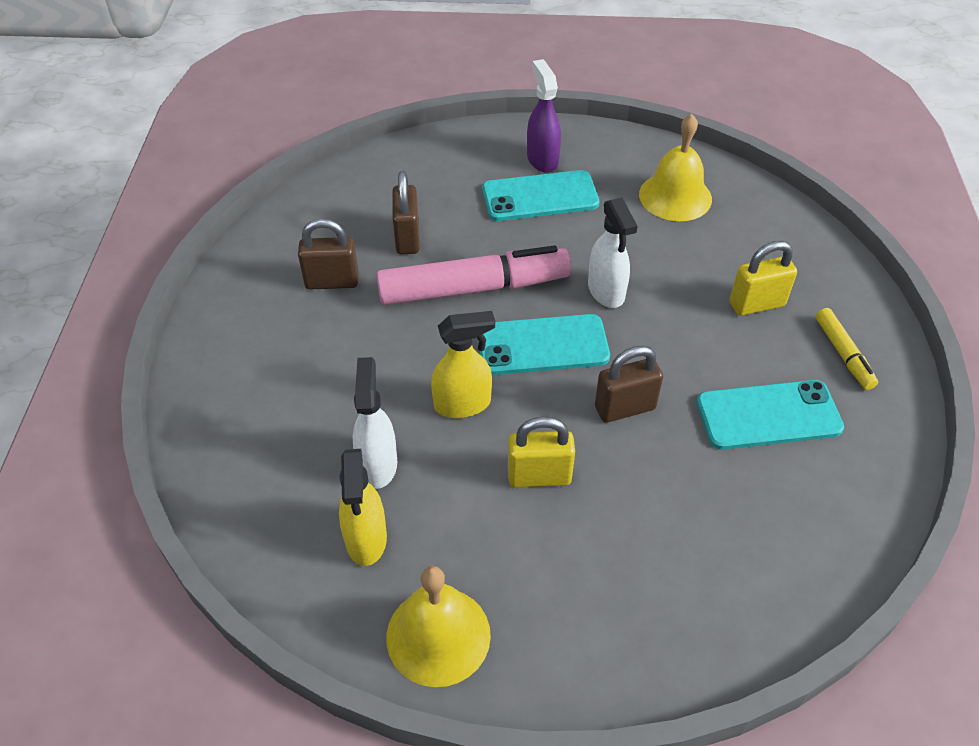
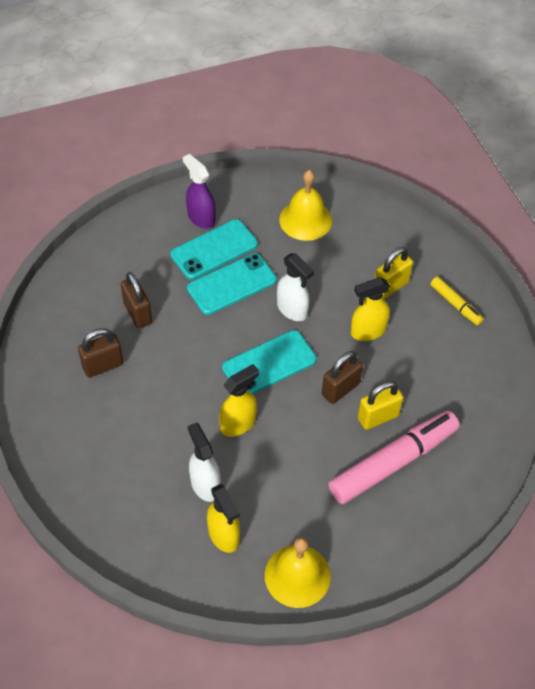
camera: 25 degrees left, 5 degrees up
pink marker [376,246,571,305] -> pink marker moved to [328,411,459,504]
yellow padlock [508,416,575,487] -> yellow padlock moved to [358,381,403,430]
turquoise phone [697,380,844,450] -> turquoise phone moved to [187,253,277,315]
none -> yellow spray bottle [351,277,390,341]

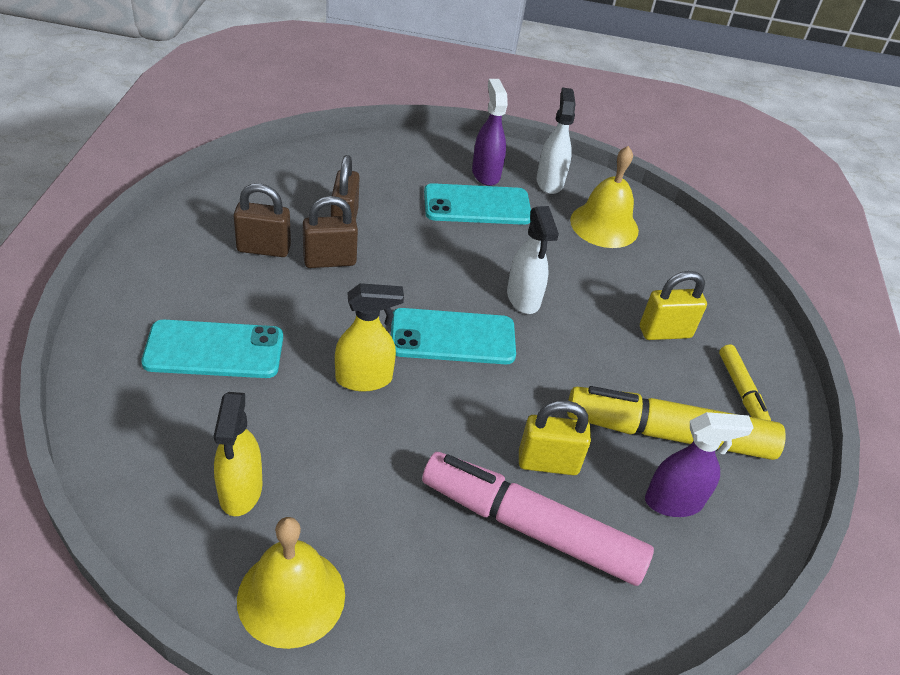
camera: 25 degrees right, 10 degrees down
turquoise phone [187,253,277,315] -> turquoise phone moved to [141,319,283,378]
white spray bottle [187,422,221,502] -> white spray bottle moved to [536,87,576,194]
brown padlock [322,351,363,404] -> brown padlock moved to [303,196,358,268]
pink marker [328,411,459,504] -> pink marker turned 150 degrees counterclockwise [422,452,654,586]
yellow spray bottle [351,277,390,341] -> none
none -> yellow marker [567,386,786,460]
none -> purple spray bottle [645,412,754,517]

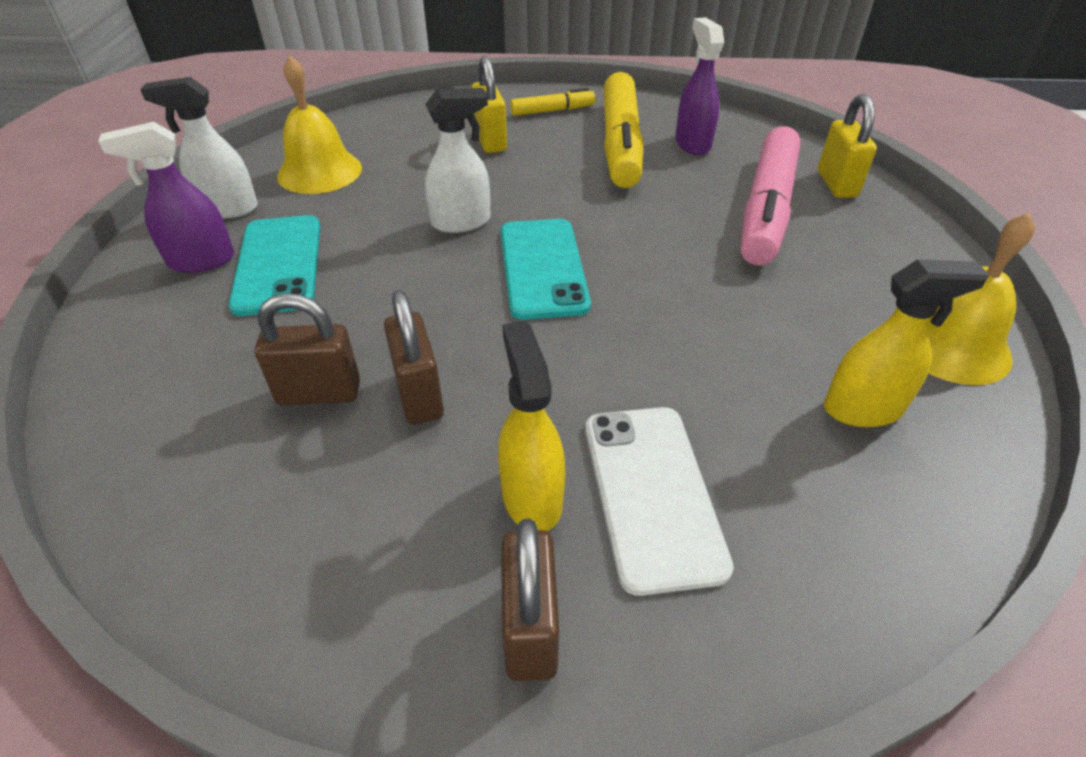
camera: 90 degrees left, 0 degrees up
turquoise phone [141,319,283,378] -> white phone [585,407,734,596]
brown padlock [233,183,291,257] -> brown padlock moved to [501,519,559,681]
yellow spray bottle [335,283,404,392] -> yellow spray bottle moved to [498,321,565,531]
yellow padlock [519,401,591,475] -> yellow padlock moved to [818,94,877,198]

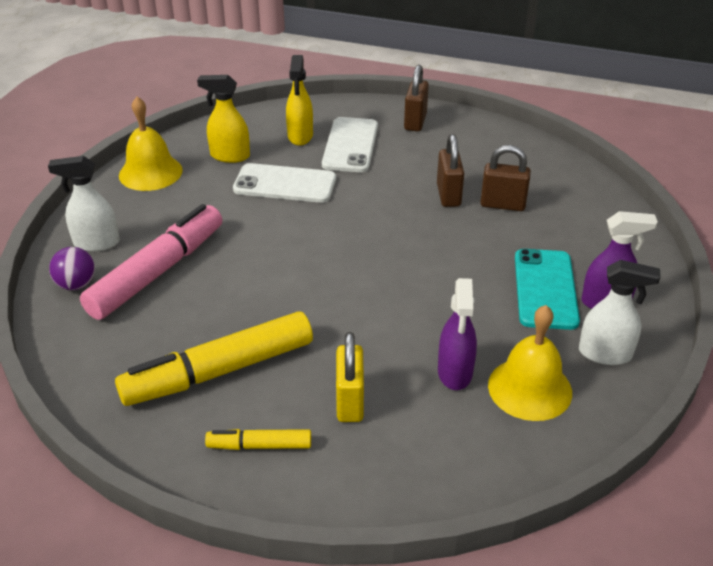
camera: 165 degrees left, 5 degrees down
white spray bottle [425,88,491,233] -> white spray bottle moved to [48,156,120,252]
yellow spray bottle [498,321,565,531] -> yellow spray bottle moved to [286,55,313,146]
turquoise phone [500,219,591,320] -> none
yellow marker [604,72,644,188] -> yellow marker turned 135 degrees counterclockwise [115,311,313,406]
purple spray bottle [675,17,724,155] -> purple spray bottle moved to [438,278,477,390]
yellow padlock [818,94,877,198] -> purple ball [49,247,95,290]
none -> white phone [233,163,336,203]

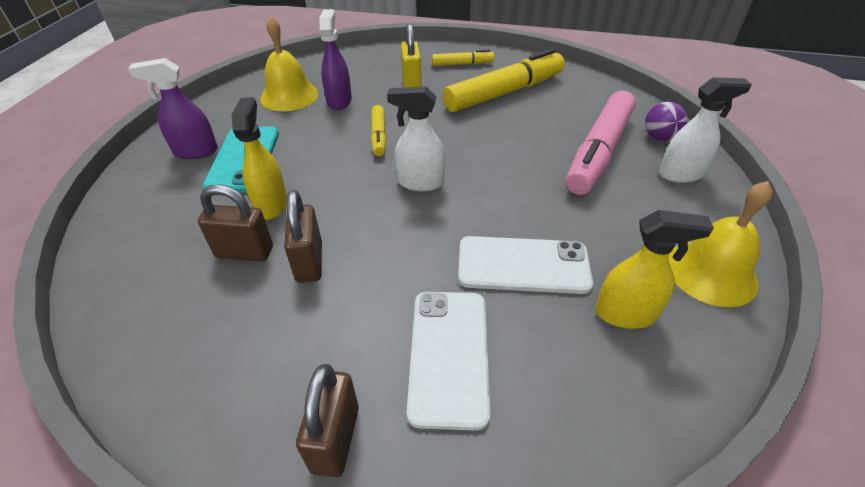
camera: 175 degrees right, 5 degrees up
yellow spray bottle [286,55,313,146] -> yellow spray bottle moved to [232,97,287,220]
white spray bottle [579,260,661,365] -> white spray bottle moved to [387,86,445,192]
none -> yellow marker [371,105,386,156]

